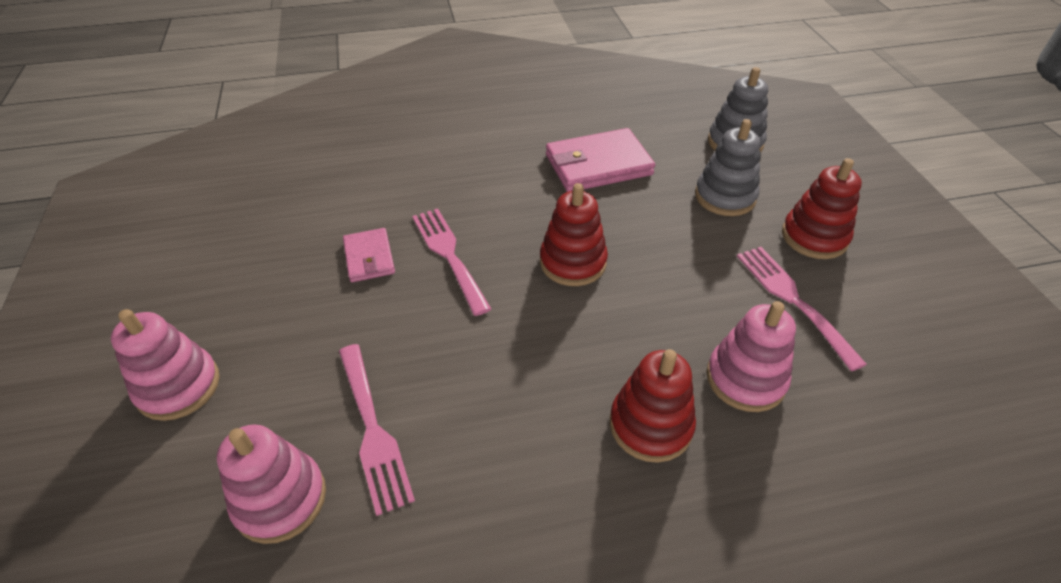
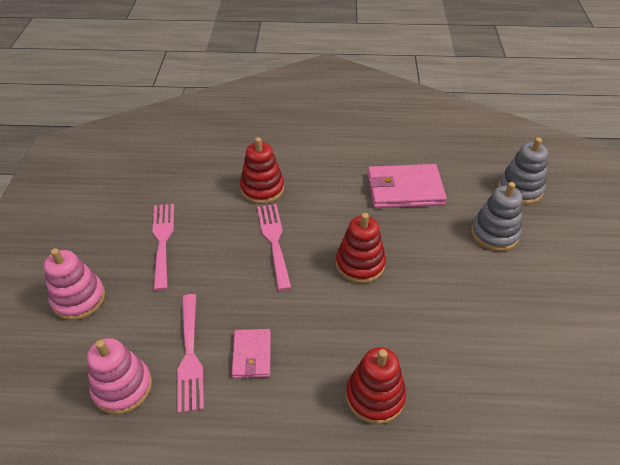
camera: 15 degrees right, 0 degrees up
pink wallet [343,228,395,282] -> pink wallet moved to [232,329,271,378]
pink stacking toy [706,301,796,412] -> none
pink fork [737,247,867,371] -> pink fork moved to [152,204,174,291]
red stacking toy [782,158,862,259] -> red stacking toy moved to [240,137,284,204]

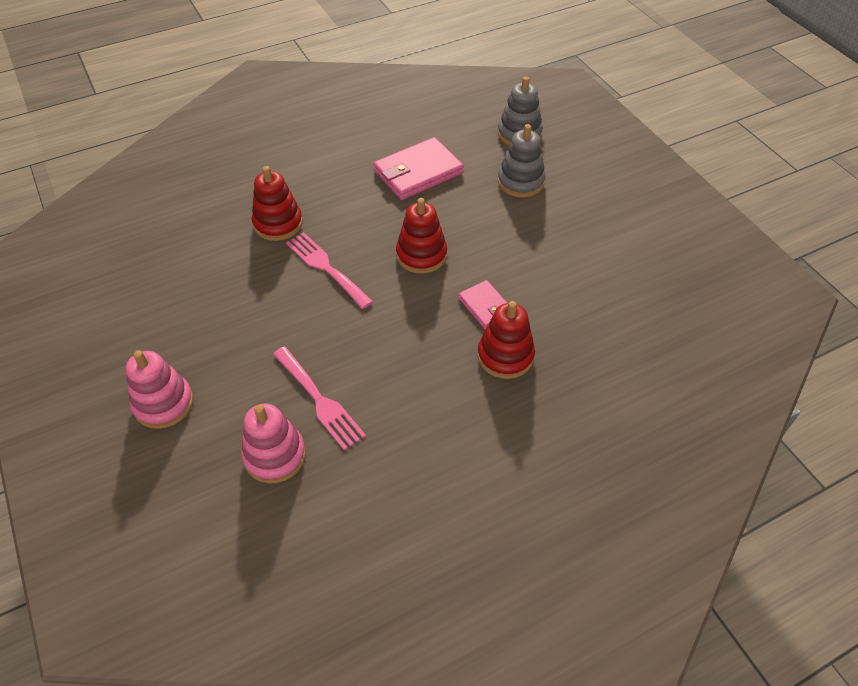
camera: 30 degrees left, 5 degrees up
pink fork [152,204,174,291] -> none
pink wallet [232,329,271,378] -> pink wallet moved to [458,280,507,330]

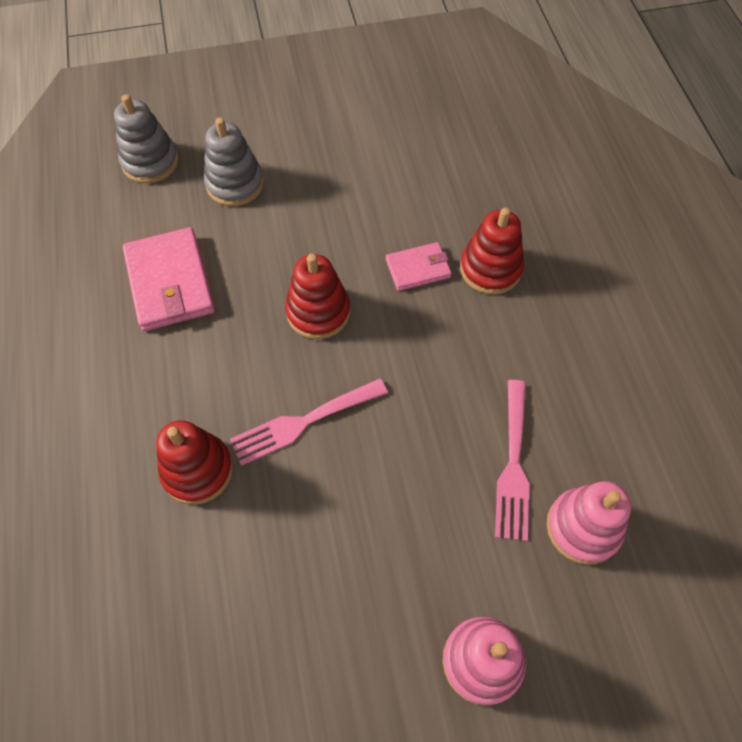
camera: 75 degrees left, 10 degrees up
pink fork [273,346,366,450] -> pink fork turned 120 degrees clockwise [495,380,529,541]

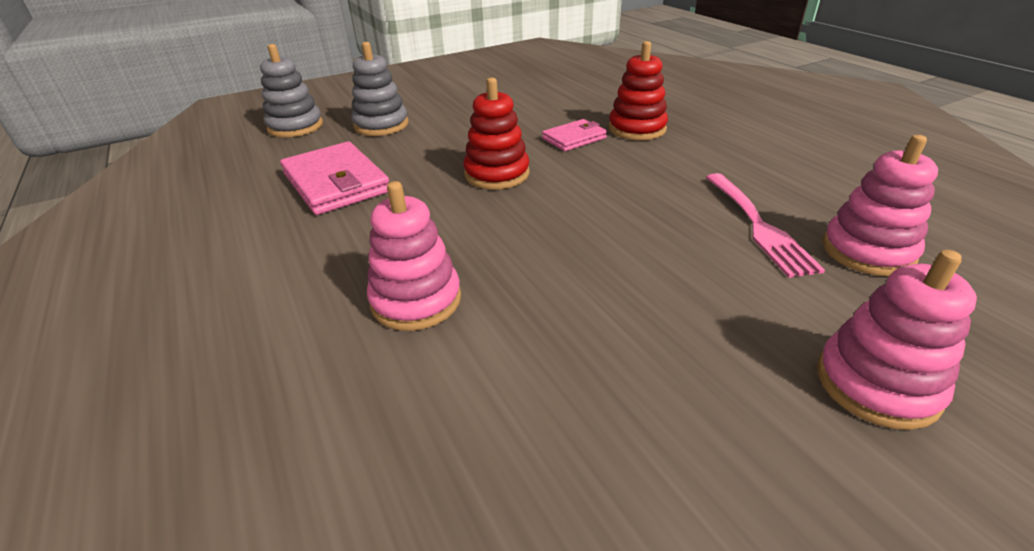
camera: 15 degrees left, 25 degrees down
red stacking toy [156,420,233,505] -> pink stacking toy [367,181,461,331]
pink fork [230,379,388,466] -> none

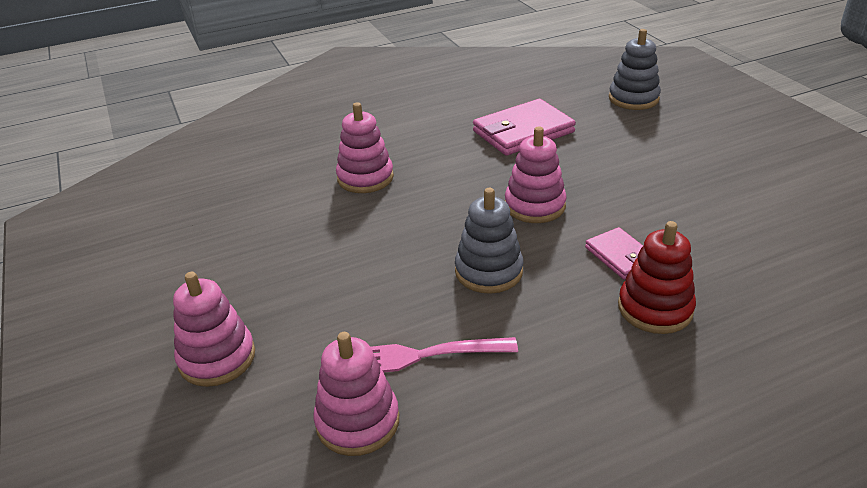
camera: 95 degrees right, 0 degrees up
grey stacking toy [352,42,409,136] -> grey stacking toy moved to [455,188,523,294]
red stacking toy [464,78,529,190] -> pink stacking toy [505,126,567,223]

